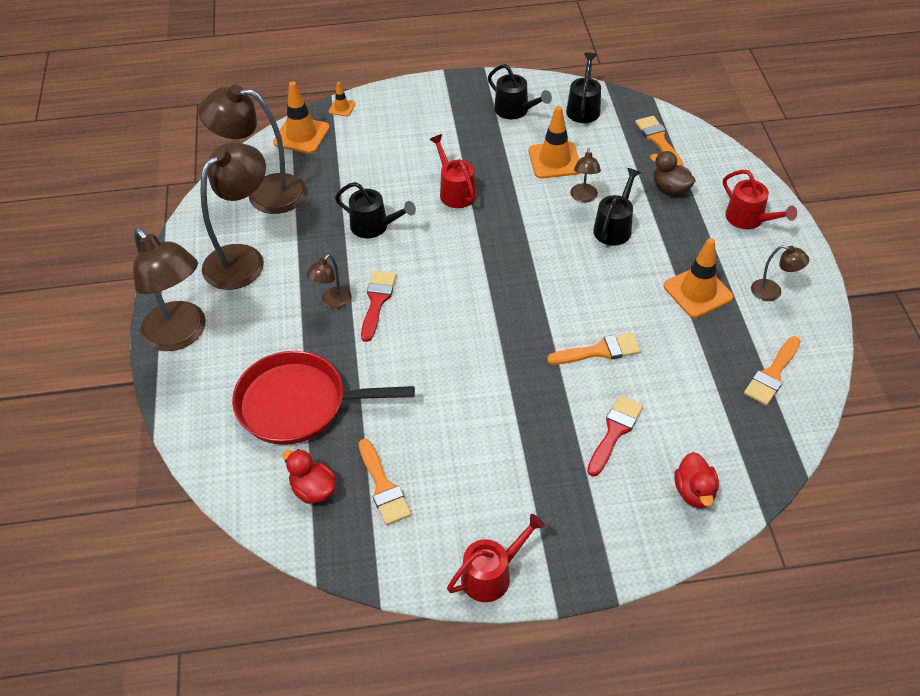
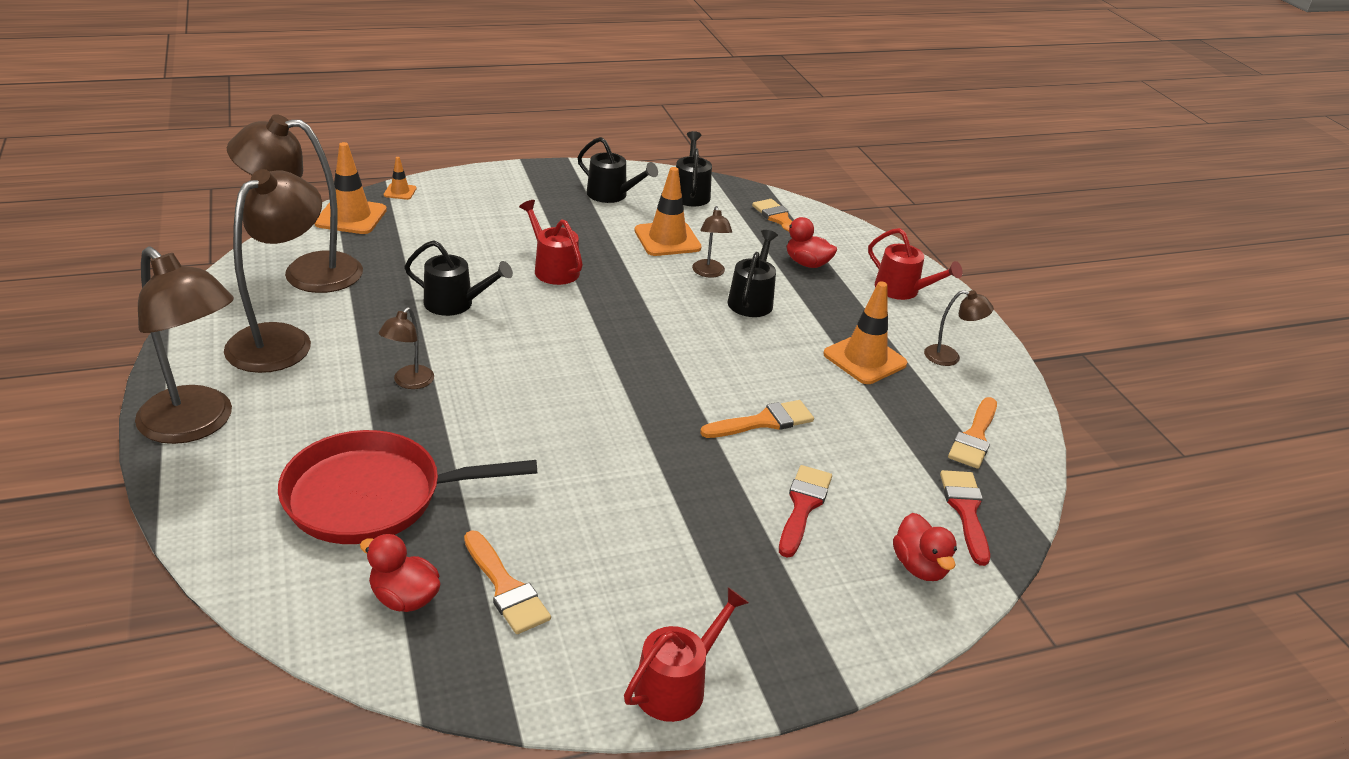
camera: 15 degrees left, 15 degrees down
red brush [361,271,396,342] -> red brush moved to [940,470,990,566]
brown duck [650,151,696,195] -> red duck [782,217,837,268]

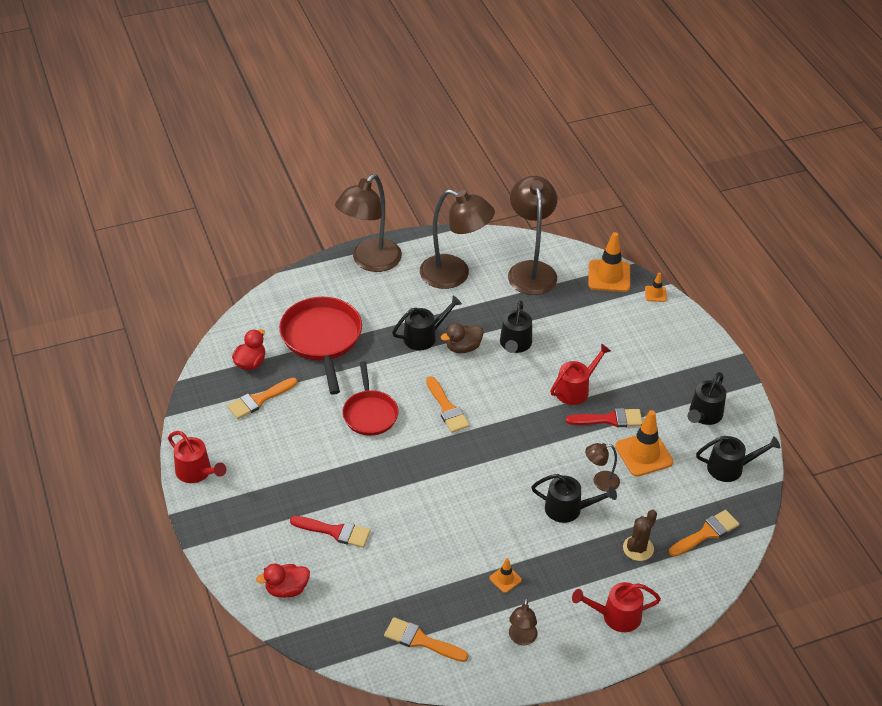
camera: 90 degrees right, 10 degrees up
brown lamp [379,307,434,389] -> black watering can [392,296,462,350]
orange brush [700,400,814,438] -> orange brush moved to [426,376,470,433]
red duck [782,217,837,268] -> brown cactus [623,510,657,561]
orange traffic cone [823,282,907,384] -> orange traffic cone [489,558,522,593], size x0.50
red watering can [868,228,962,300] -> red watering can turned 45 degrees clockwise [572,582,661,632]
red brush [940,470,990,566] -> red brush moved to [566,408,642,427]
none -> red pan [342,361,398,436]
none -> brown duck [441,323,484,353]

